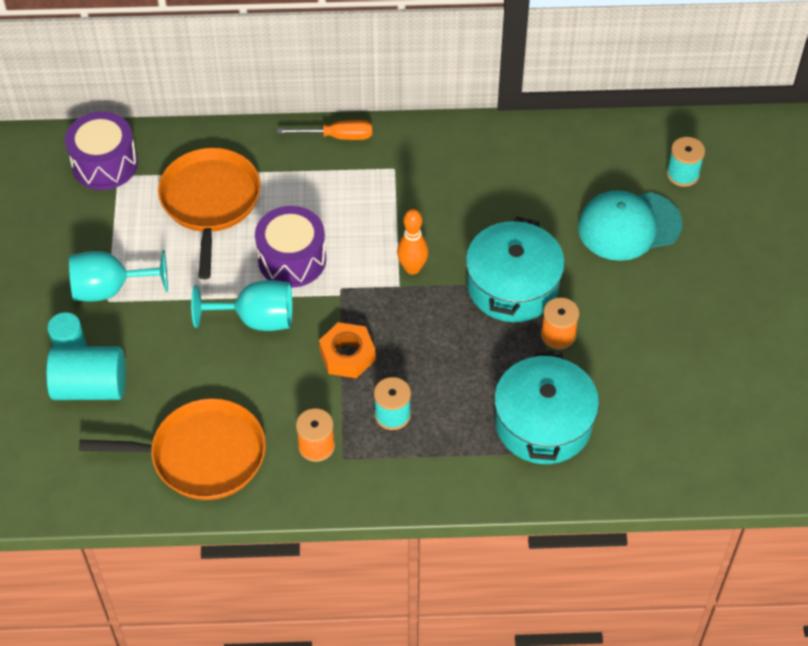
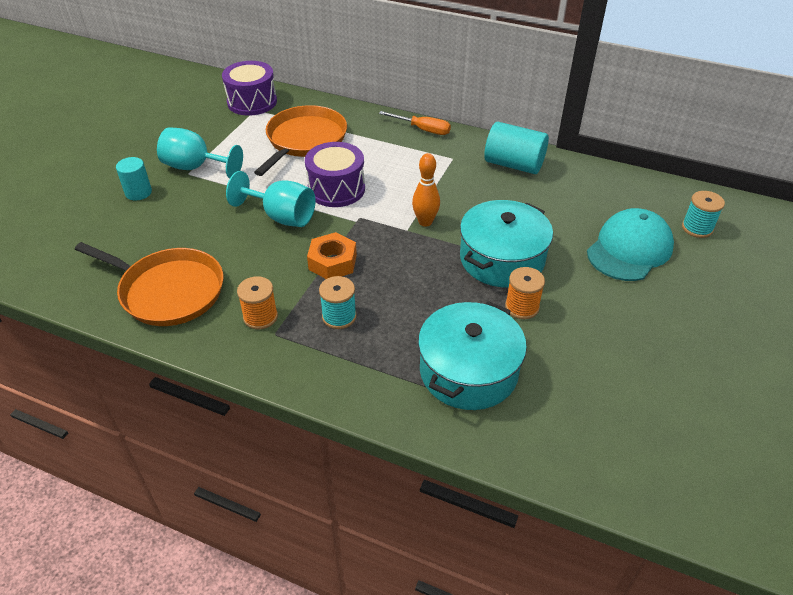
camera: 25 degrees right, 10 degrees down
turquoise cylinder [46,346,126,400] -> turquoise cylinder moved to [484,122,549,174]
turquoise cap [578,190,683,261] -> turquoise cap turned 120 degrees clockwise [587,208,674,281]

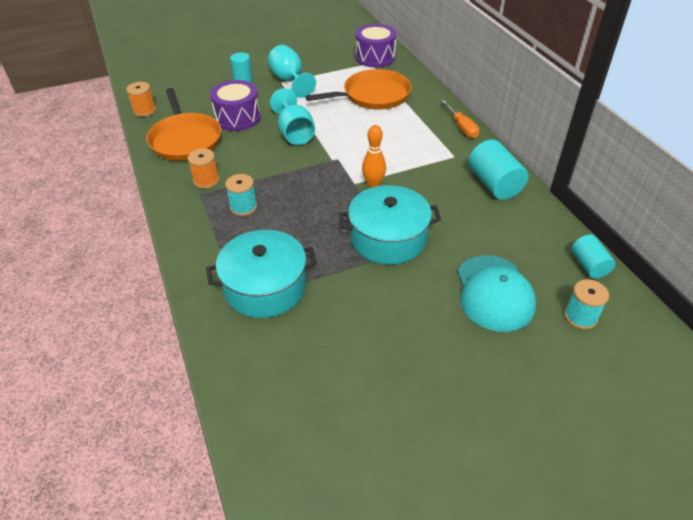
camera: 45 degrees right, 0 degrees up
purple drum [305,142,365,207] -> purple drum moved to [210,80,261,131]
orange nut [307,232,357,279] -> none
orange spool [505,267,545,319] -> orange spool moved to [126,82,156,117]
turquoise cap [587,208,674,281] -> turquoise cap turned 90 degrees clockwise [458,255,536,332]
none -> turquoise cylinder [571,235,616,279]

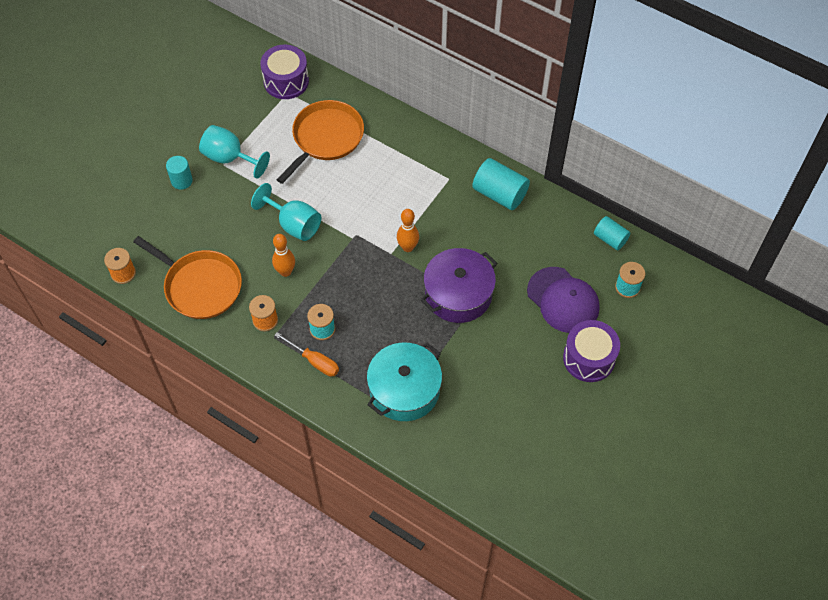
camera: 35 degrees left, 15 degrees up
purple drum [210,80,261,131] -> purple drum moved to [563,320,620,382]
turquoise pot [339,185,441,265] -> purple pot [421,248,497,323]
orange screwdriver [441,99,479,138] -> orange screwdriver moved to [274,332,339,377]
turquoise cap [458,255,536,332] -> purple cap [527,267,600,333]
none -> orange bowling pin [272,234,295,277]

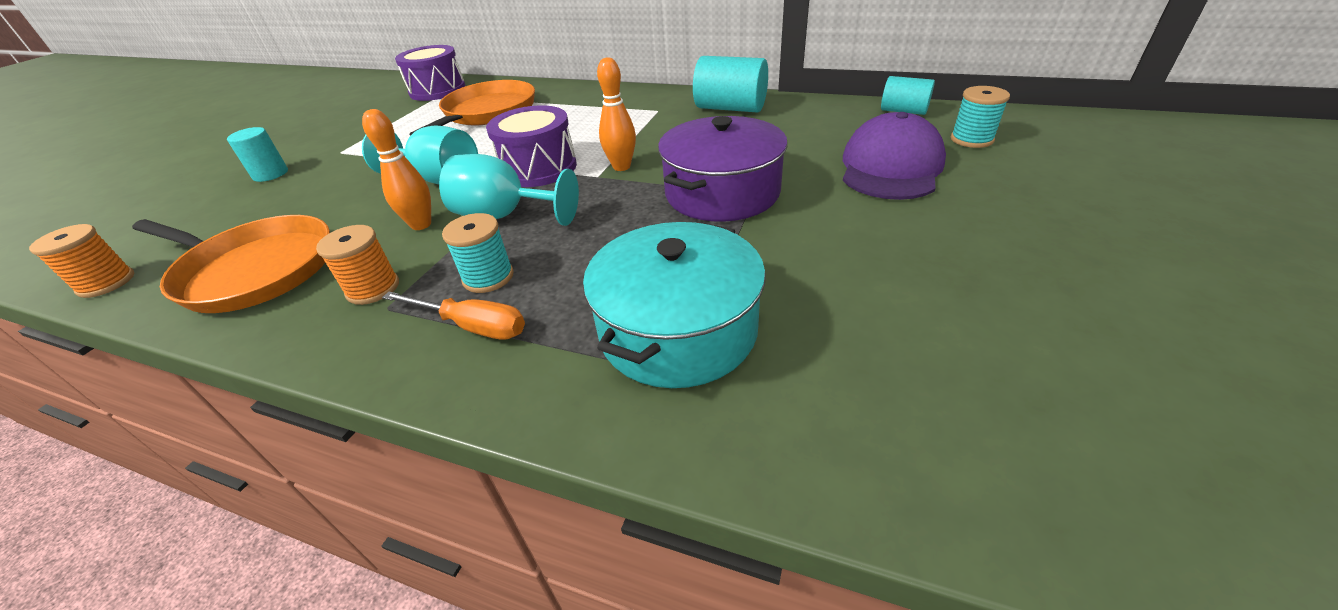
camera: 10 degrees left, 20 degrees down
turquoise goblet [199,125,270,179] -> turquoise goblet moved to [439,154,579,226]
purple cap [527,267,600,333] -> purple cap turned 105 degrees counterclockwise [843,112,946,200]
purple drum [563,320,620,382] -> purple drum moved to [486,105,577,187]

